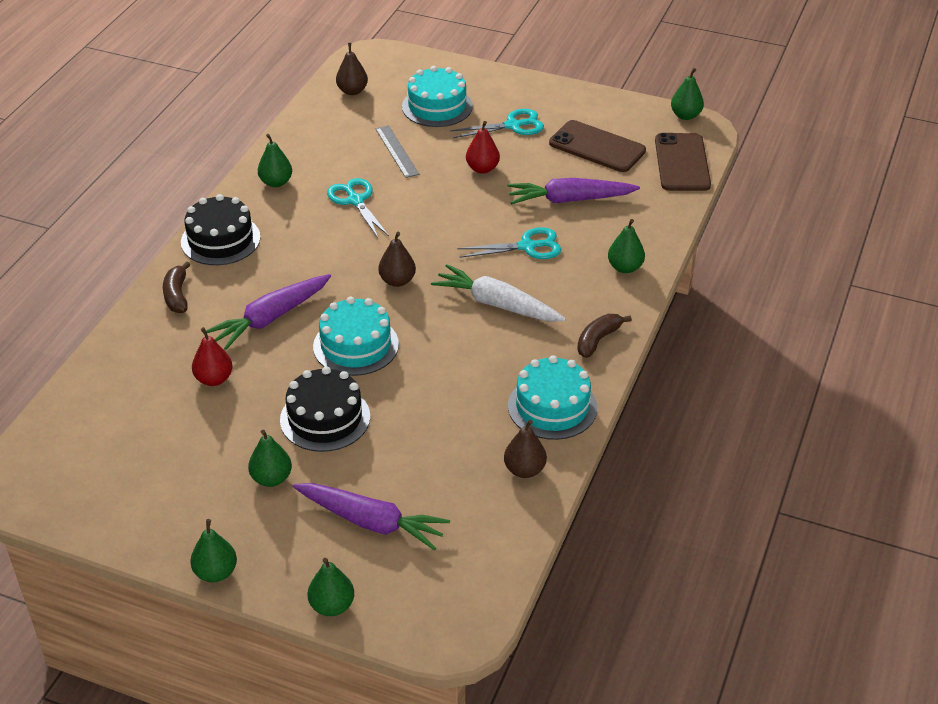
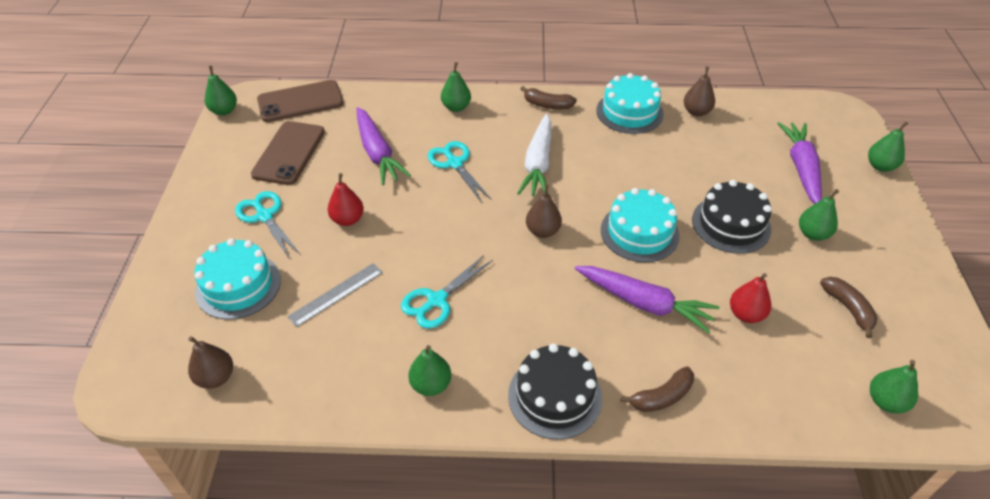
camera: 110 degrees left, 5 degrees up
green pear [190,519,237,582] -> green pear moved to [870,360,918,413]
none -> brown banana [820,277,877,338]

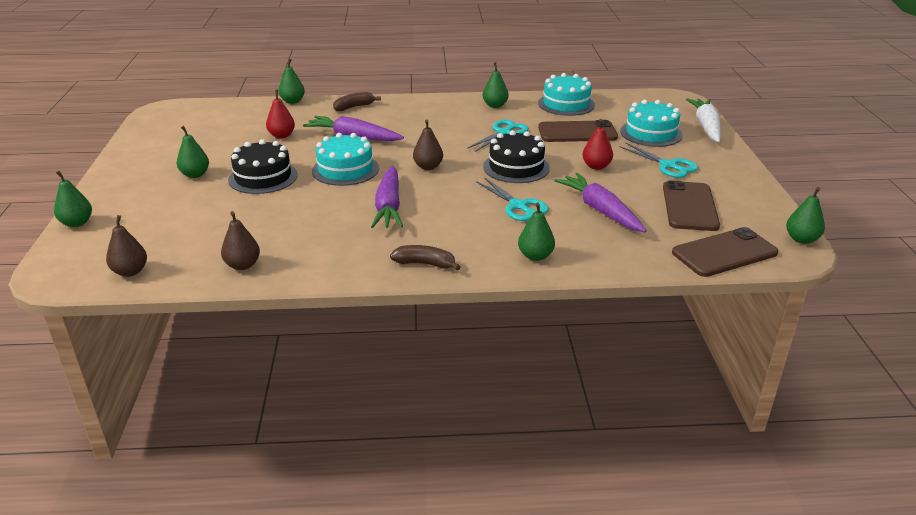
camera: 175 degrees right, 15 degrees down
brown pear [188,336,233,389] -> brown pear moved to [106,215,147,277]
grey ruler [287,263,383,327] -> brown phone [538,120,618,142]
black cake [508,344,602,440] -> black cake moved to [483,130,550,183]
white carrot [517,114,552,196] -> white carrot moved to [686,98,721,143]
turquoise cake [596,73,664,134] -> turquoise cake moved to [538,73,595,116]
purple carrot [777,122,822,204] -> purple carrot moved to [371,165,403,228]
brown banana [820,277,877,338] -> none
green pear [870,360,918,413] -> green pear moved to [278,59,305,104]

